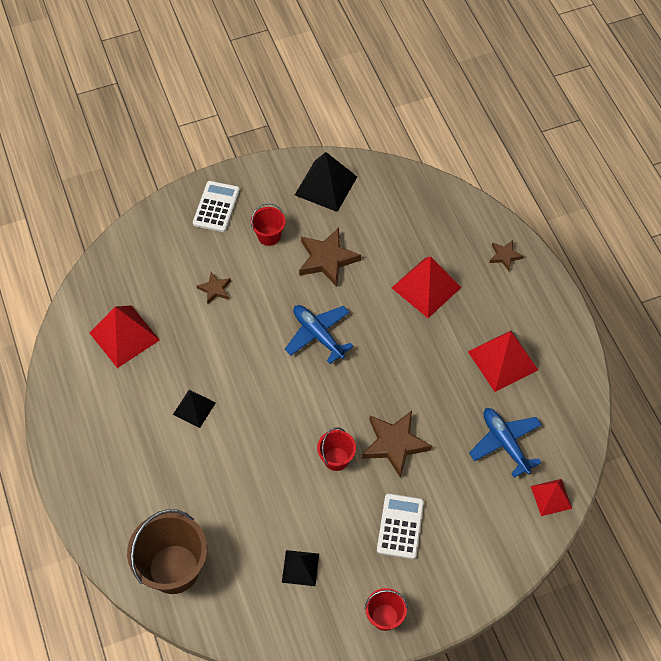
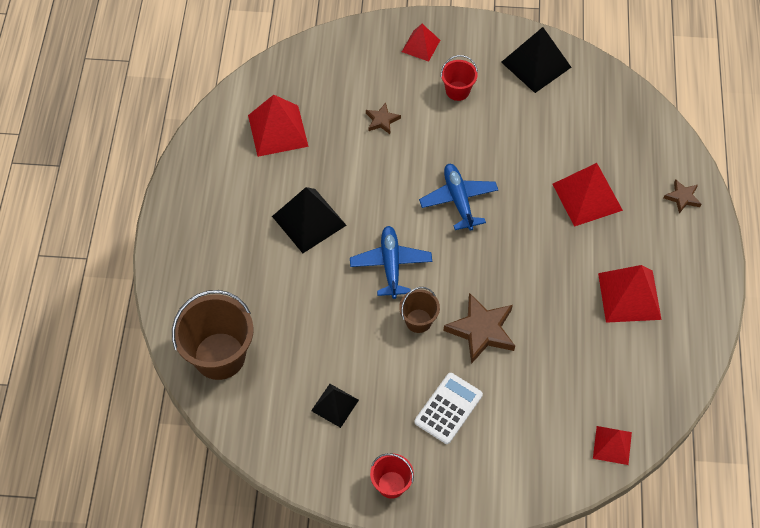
camera: 25 degrees right, 0 degrees up
black pyramid [173,390,216,428] -> black pyramid [272,187,347,253], size x1.67
white calculator [193,181,240,232] -> red pyramid [402,24,440,62]
brown star [299,228,361,287] -> none
red bucket [317,428,356,471] -> brown bucket [399,287,440,333]
blue plane [469,408,542,478] -> blue plane moved to [350,226,432,299]

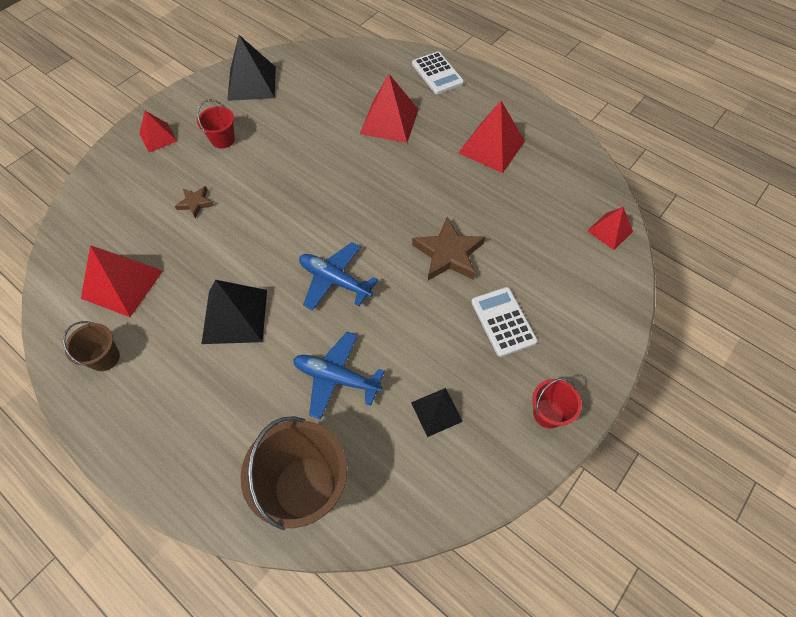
camera: 55 degrees left, 0 degrees up
brown bucket [399,287,440,333] -> brown bucket moved to [63,321,120,371]
blue plane [419,164,498,231] -> blue plane moved to [293,332,385,420]
brown star [664,179,701,214] -> white calculator [412,52,464,94]

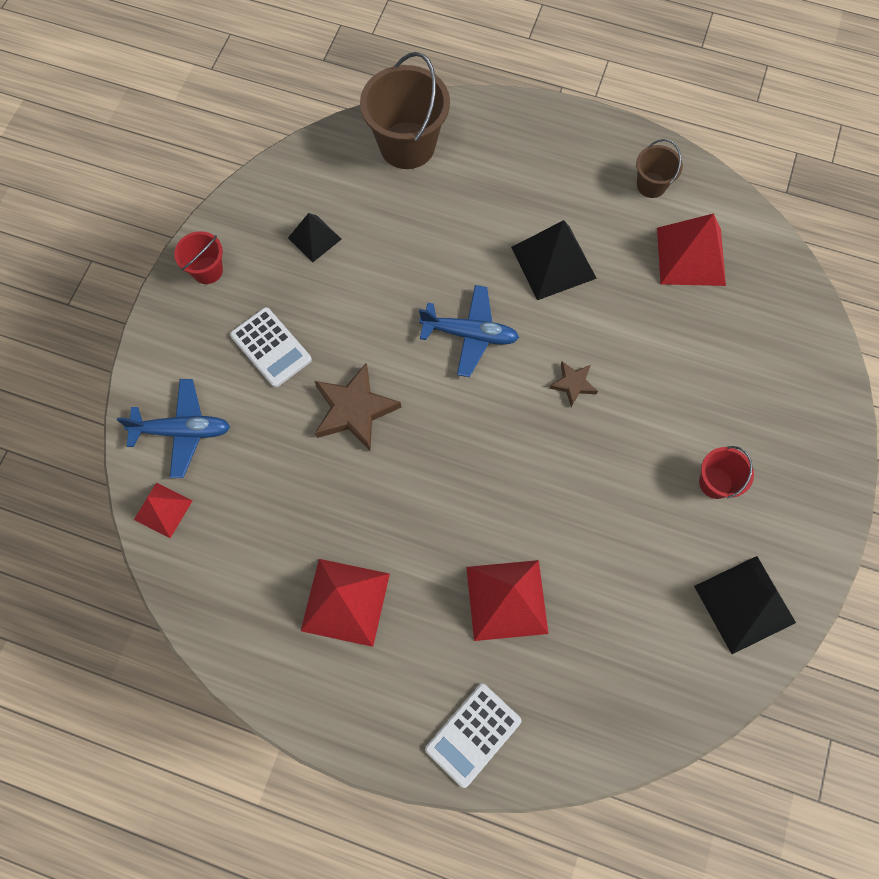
camera: 160 degrees right, 10 degrees up
red pyramid [139,111,177,152] -> none
brown star [175,186,214,218] -> brown star moved to [549,362,598,407]
blue plane [293,332,385,420] -> blue plane moved to [117,379,230,478]
white calculator [412,52,464,94] -> white calculator turned 90 degrees counterclockwise [425,684,521,788]

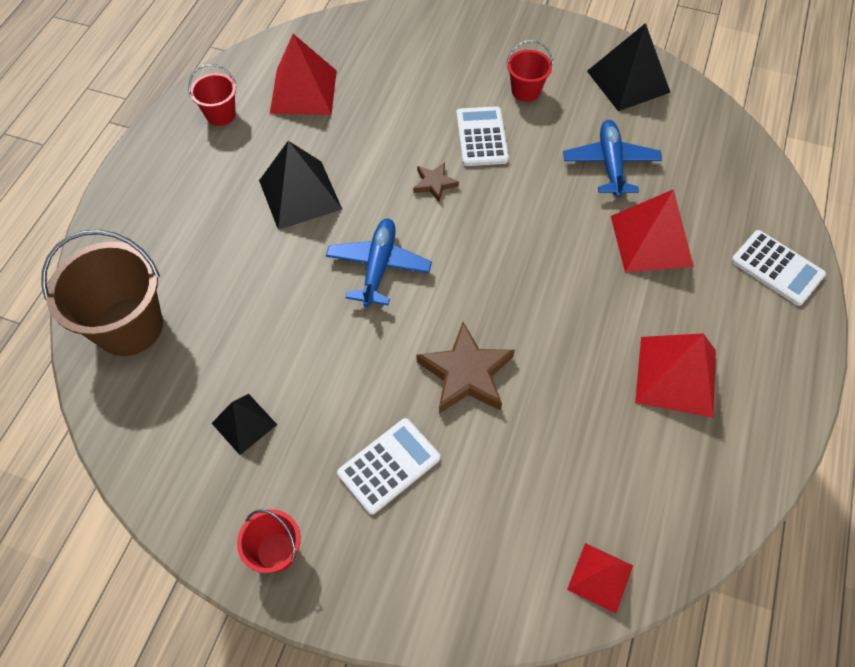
camera: 90 degrees left, 10 degrees down
blue plane [117,379,230,478] -> blue plane moved to [563,120,662,198]
brown bucket [636,139,683,198] -> red bucket [188,64,236,126]
none -> white calculator [456,106,509,166]

